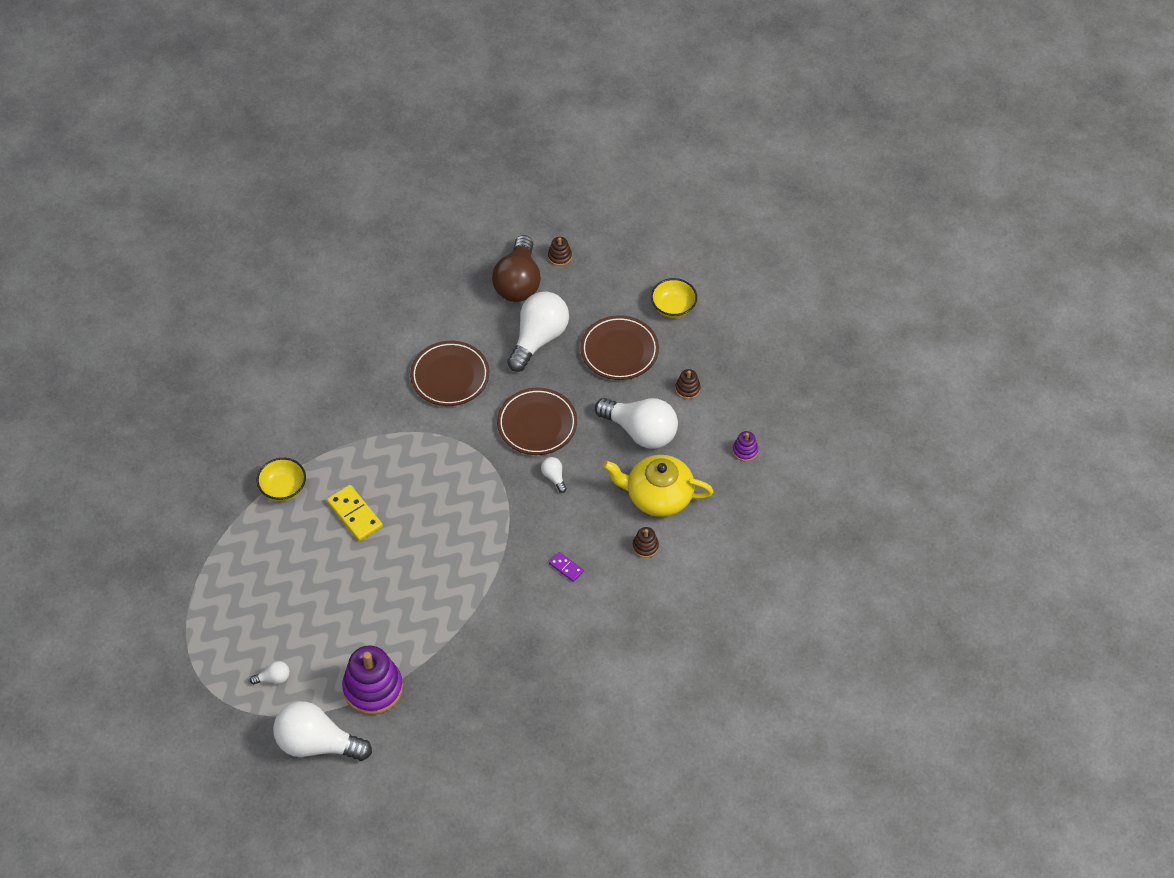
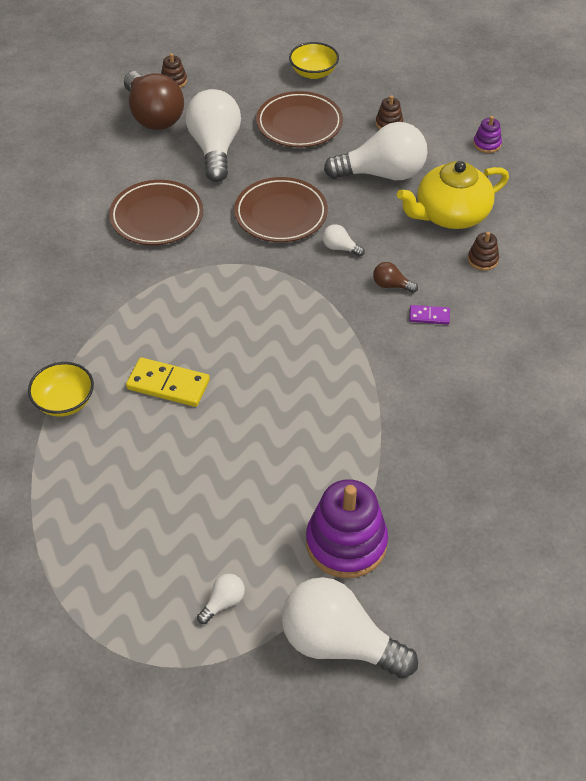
camera: 35 degrees left, 5 degrees down
white light bulb [273,701,372,761] -> white light bulb turned 45 degrees clockwise [282,577,418,679]
none -> brown light bulb [373,262,418,293]

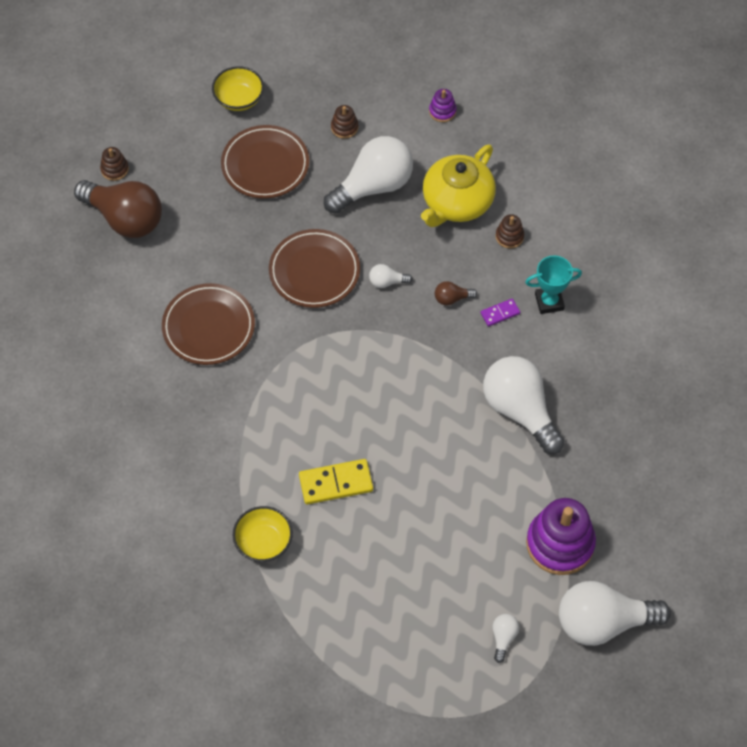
camera: 30 degrees left, 10 degrees up
white light bulb [185,89,241,182] -> white light bulb moved to [483,356,565,454]
none -> turquoise trophy [525,255,582,314]

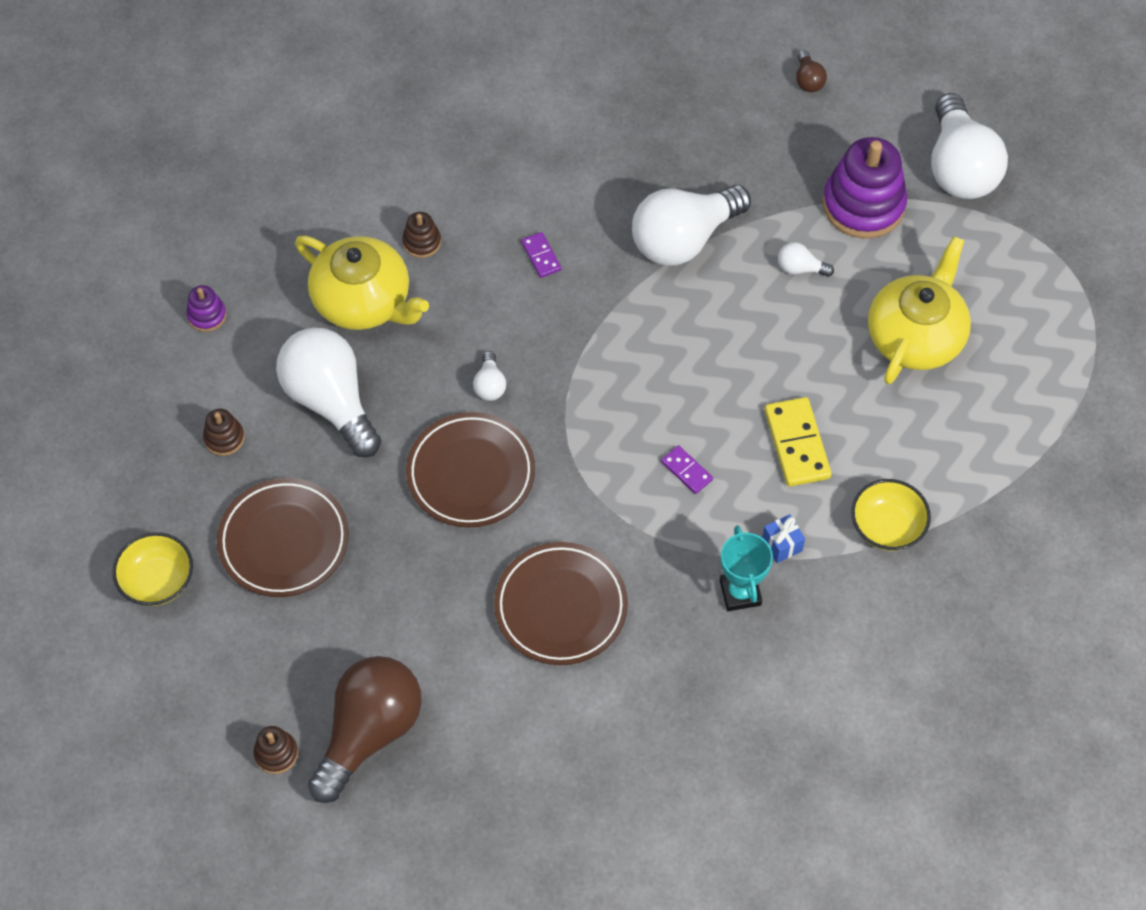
camera: 90 degrees left, 0 degrees up
brown light bulb [435,281,477,306] -> brown light bulb moved to [796,50,827,92]
white light bulb [493,614,519,663] -> white light bulb moved to [778,242,834,277]
turquoise trophy [525,255,582,314] -> turquoise trophy moved to [720,525,773,611]
none -> purple domino [661,445,713,494]
none -> blue gift [762,514,805,563]
none -> yellow teapot [868,236,971,385]

